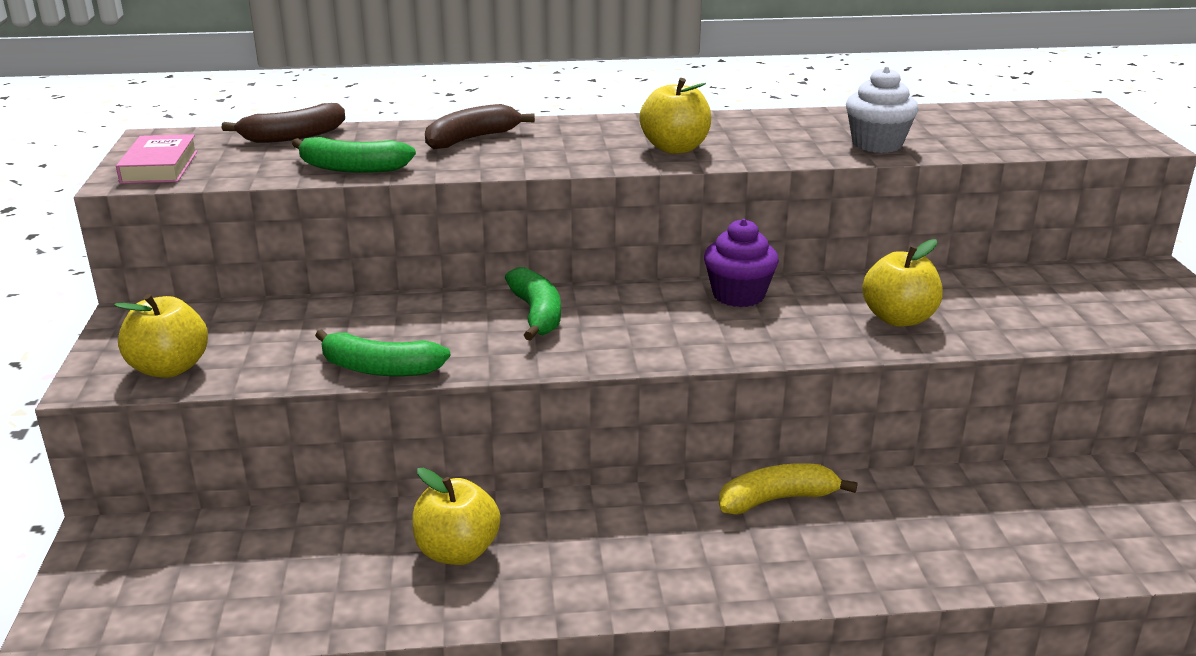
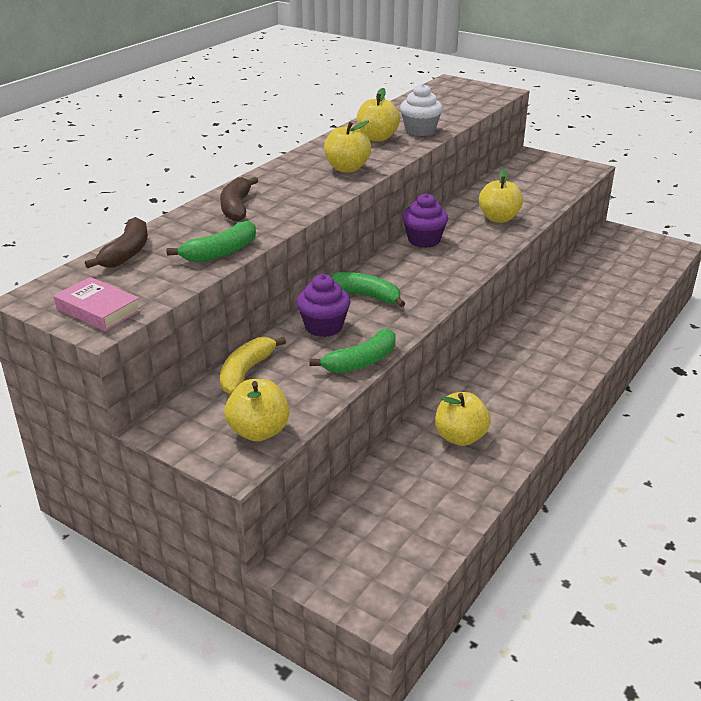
camera: 50 degrees left, 5 degrees up
yellow banana [719,463,858,515] -> yellow banana moved to [220,337,286,394]
none -> purple cupcake [297,274,351,337]
none -> yellow apple [357,88,400,141]

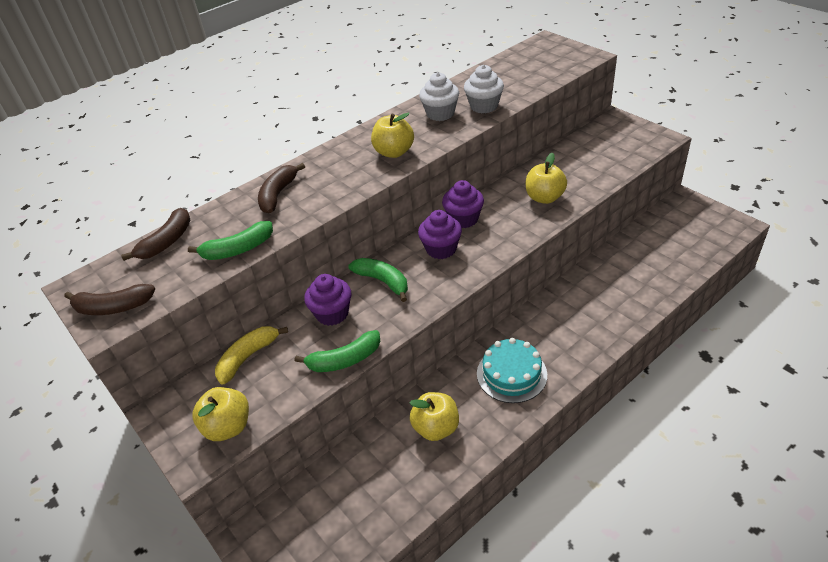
camera: 20 degrees right, 10 degrees up
pink book [54,277,141,331] -> brown banana [64,284,155,315]
yellow apple [357,88,400,141] -> white cupcake [419,72,459,121]
none -> purple cupcake [418,210,462,259]
none -> turquoise cake [477,338,547,403]

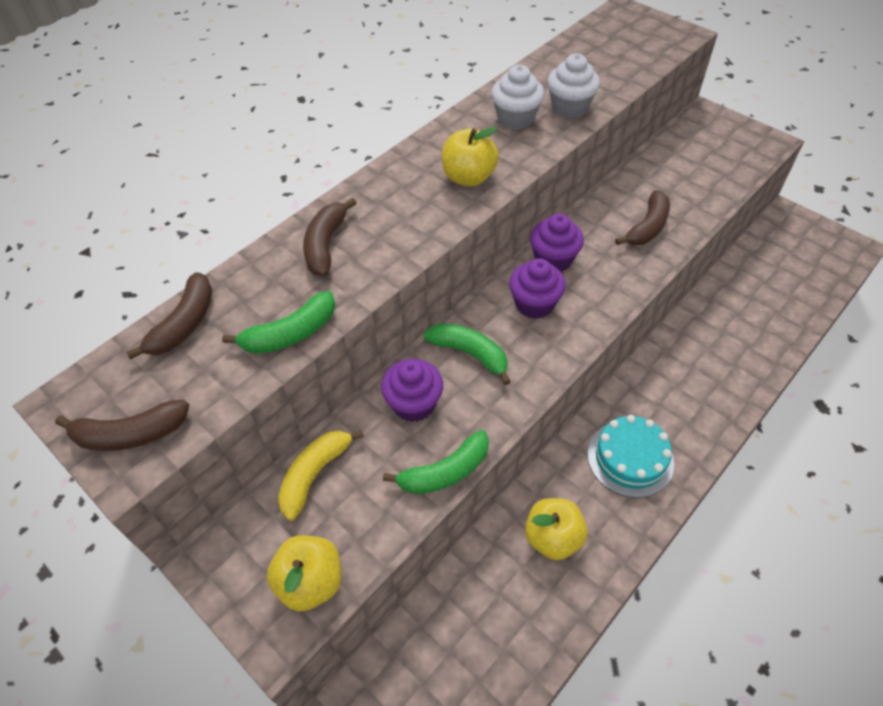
camera: 10 degrees left, 10 degrees up
yellow apple [526,153,567,204] -> brown banana [615,190,670,245]

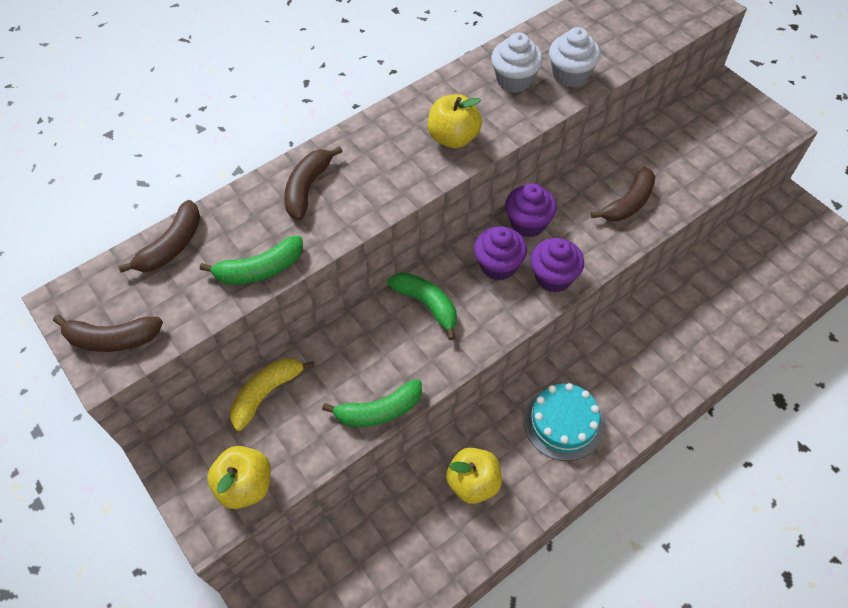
camera: 10 degrees right, 5 degrees up
purple cupcake [381,359,443,422] -> purple cupcake moved to [530,238,584,292]

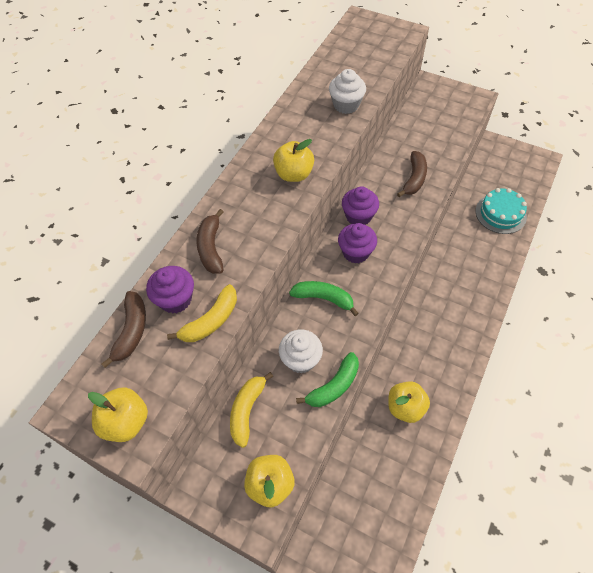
camera: 25 degrees left, 0 degrees up
brown banana [53,315,163,352] -> yellow apple [88,387,148,442]
green banana [200,235,303,284] -> yellow banana [167,284,237,342]
white cupcake [491,33,543,93] -> white cupcake moved to [279,330,323,373]
turquoise cake [524,383,604,461] -> turquoise cake moved to [476,188,527,234]
purple cupcake [530,238,584,292] -> purple cupcake moved to [146,266,194,314]

